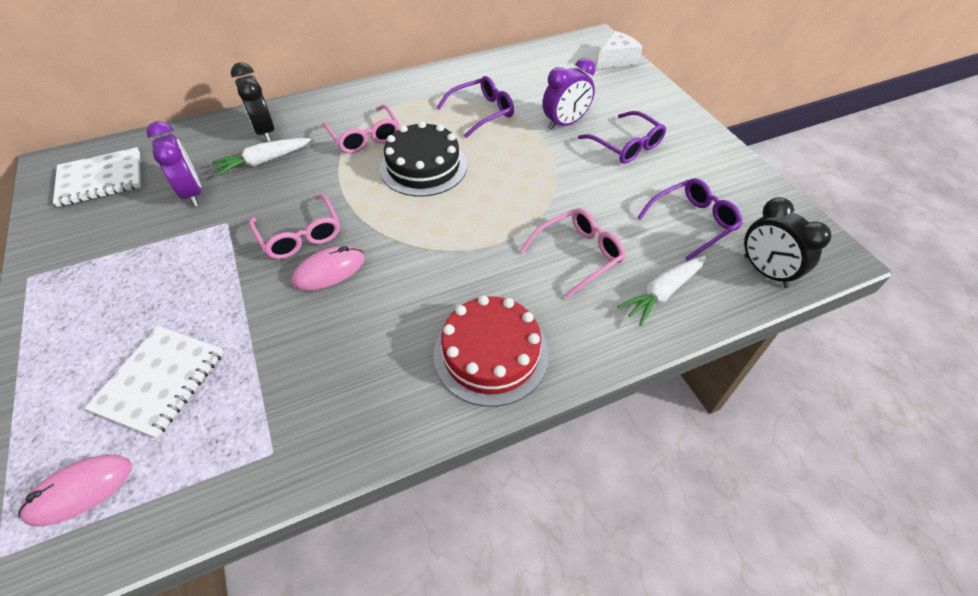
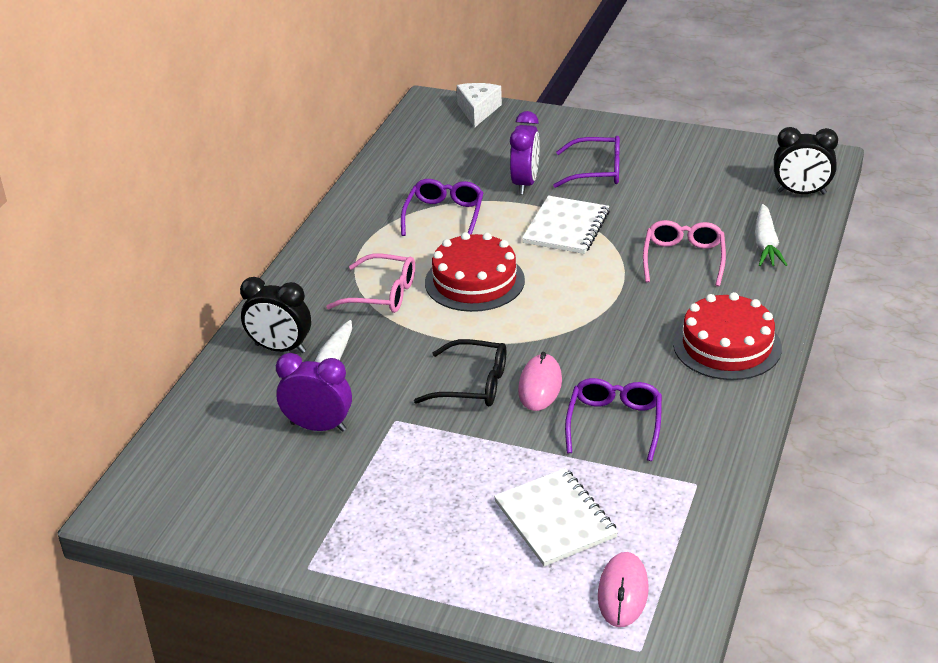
camera: 45 degrees left, 15 degrees down
white notebook [53,147,141,207] -> white notebook moved to [522,196,610,254]
pink glasses [249,194,340,259] -> black glasses [414,339,506,406]
black cake [380,121,467,197] -> red cake [425,232,525,312]
purple glasses [637,178,743,261] -> purple glasses moved to [565,378,662,461]

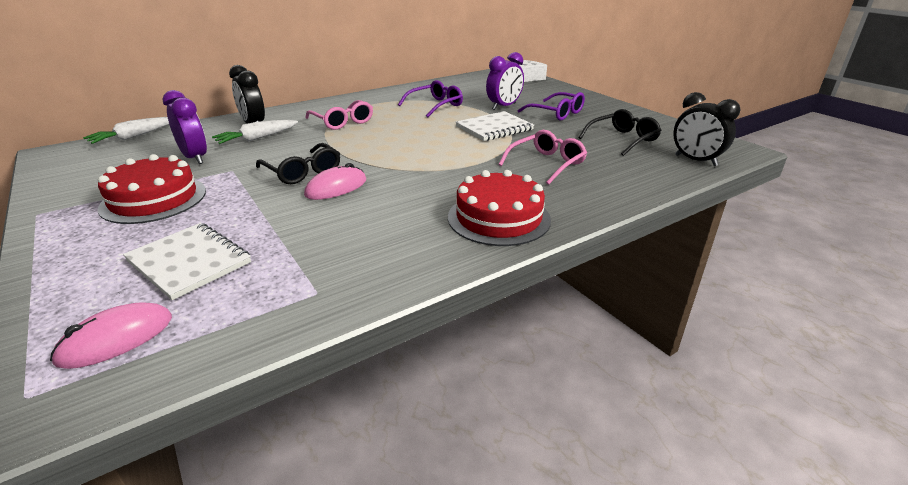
camera: 35 degrees right, 5 degrees down
red cake [425,232,525,312] -> red cake moved to [98,154,206,224]
white notebook [494,468,618,566] -> white notebook turned 60 degrees counterclockwise [123,223,251,300]
purple glasses [565,378,662,461] -> none
white carrot [755,204,787,266] -> white carrot moved to [83,117,169,144]
none -> black glasses [578,109,661,156]

